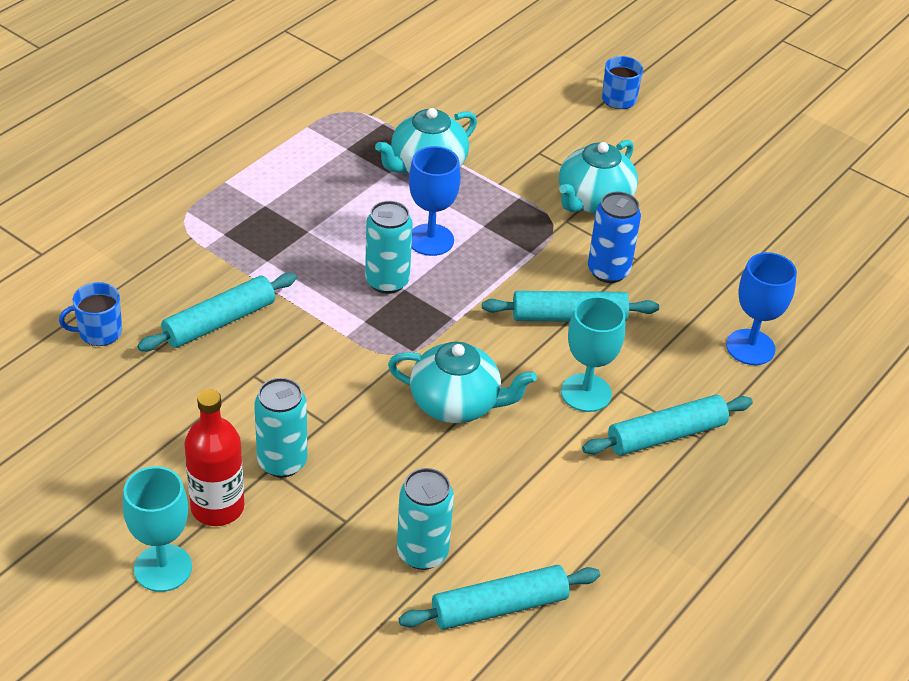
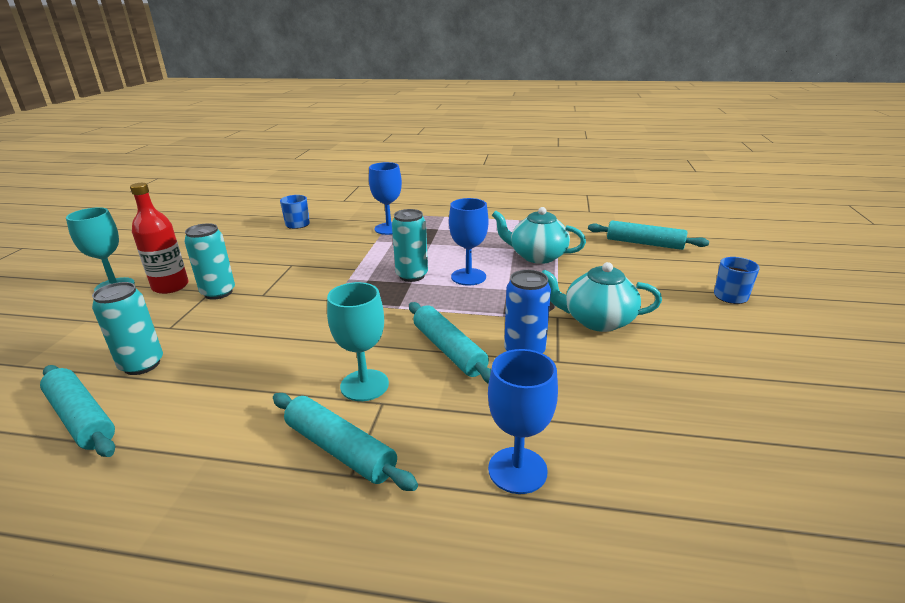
camera: 65 degrees right, 15 degrees down
turquoise rolling pin [137,273,297,351] -> turquoise rolling pin moved to [588,220,709,250]
turquoise teapot [388,341,537,423] -> none
none -> blue goblet [369,162,402,235]

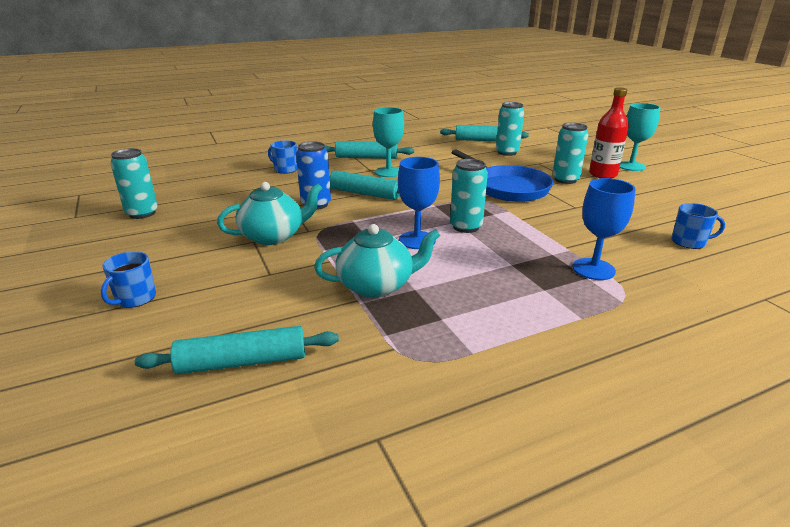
camera: 145 degrees right, 0 degrees up
blue goblet [488,349,558,494] -> blue mug [268,141,297,174]
none -> turquoise can [110,148,158,219]
none -> blue pan [451,149,553,202]

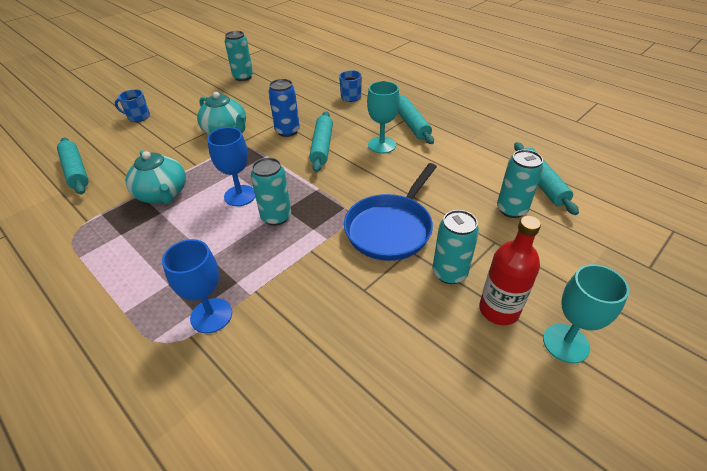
camera: 70 degrees right, 15 degrees up
blue mug [672,203,725,249] -> none

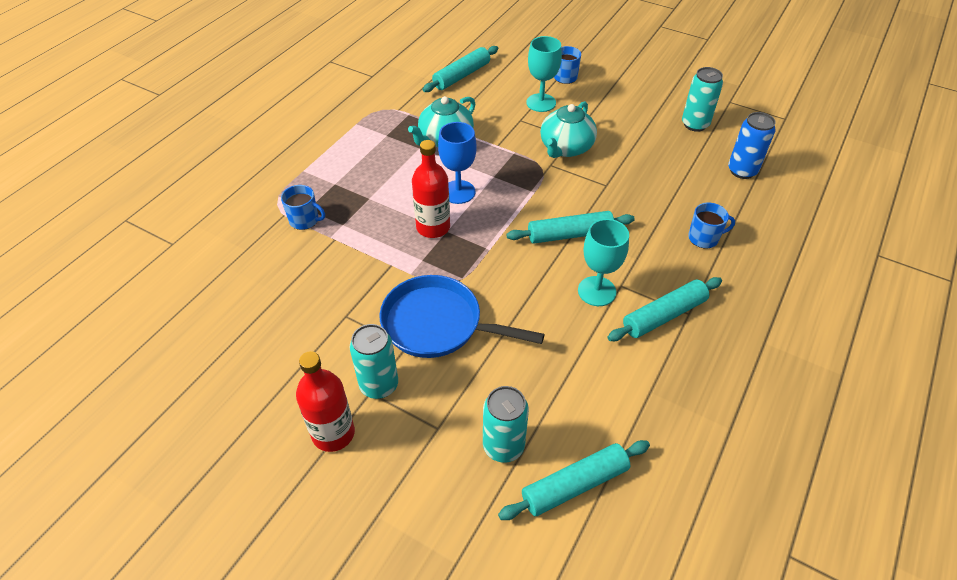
camera: 75 degrees right, 5 degrees up
blue goblet [162,239,232,333] -> blue mug [281,185,325,230]
turquoise can [251,158,291,226] -> red bottle [412,140,450,238]
blue can [268,79,300,137] -> blue can moved to [728,112,776,179]
turquoise goblet [543,264,629,363] -> turquoise goblet moved to [526,36,562,112]

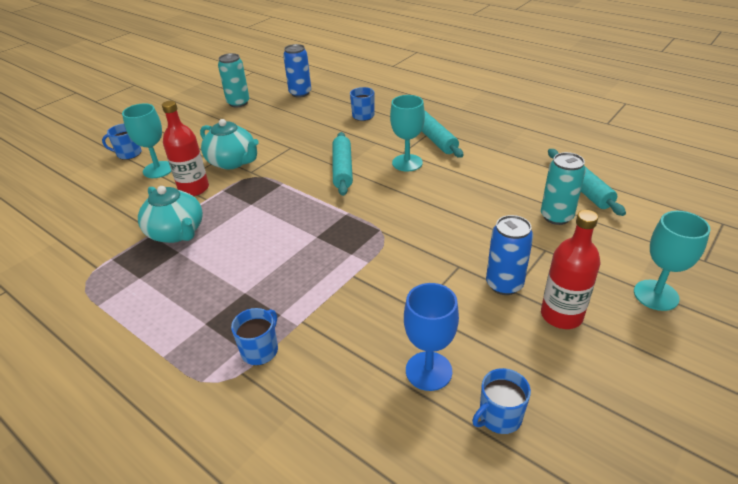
camera: 80 degrees left, 10 degrees down
turquoise can [350,324,398,399] -> blue can [486,215,533,295]
blue pan [380,275,545,358] -> none
red bottle [412,140,450,238] -> red bottle moved to [162,101,209,196]
turquoise rolling pin [423,46,498,92] -> none
blue goblet [438,122,477,204] -> blue goblet moved to [404,283,459,391]
none -> blue mug [472,368,531,434]
none -> turquoise goblet [634,211,710,311]

